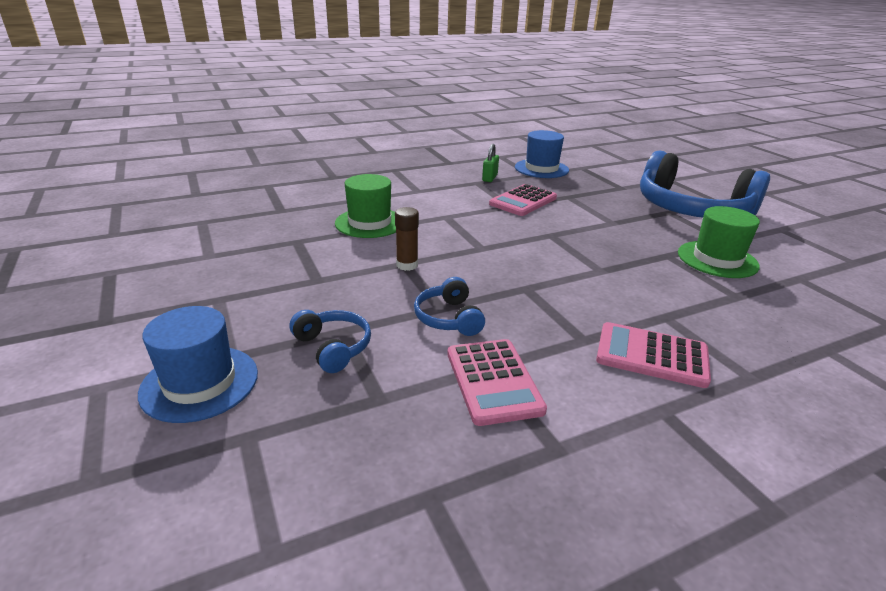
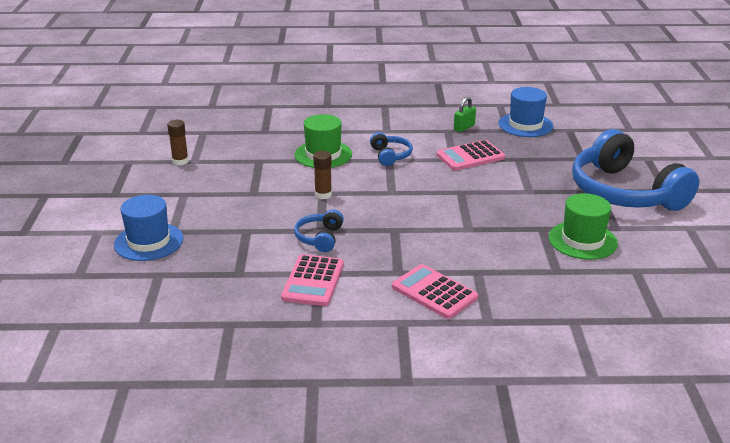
camera: 25 degrees right, 0 degrees up
blue headphones [290,310,371,373] -> blue headphones moved to [370,132,413,166]
none -> brown glue stick [167,120,189,165]

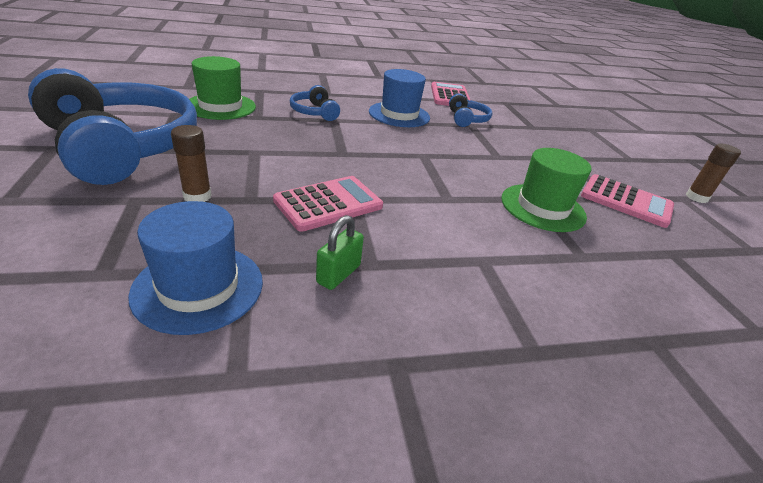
camera: 165 degrees right, 5 degrees up
blue hat [114,195,183,261] -> blue hat moved to [369,69,430,127]
brown glue stick [313,151,332,199] -> brown glue stick moved to [171,125,212,202]
blue headphones [370,132,413,166] -> blue headphones moved to [290,85,340,121]
pink calculator [392,264,478,319] -> pink calculator moved to [581,174,674,228]

